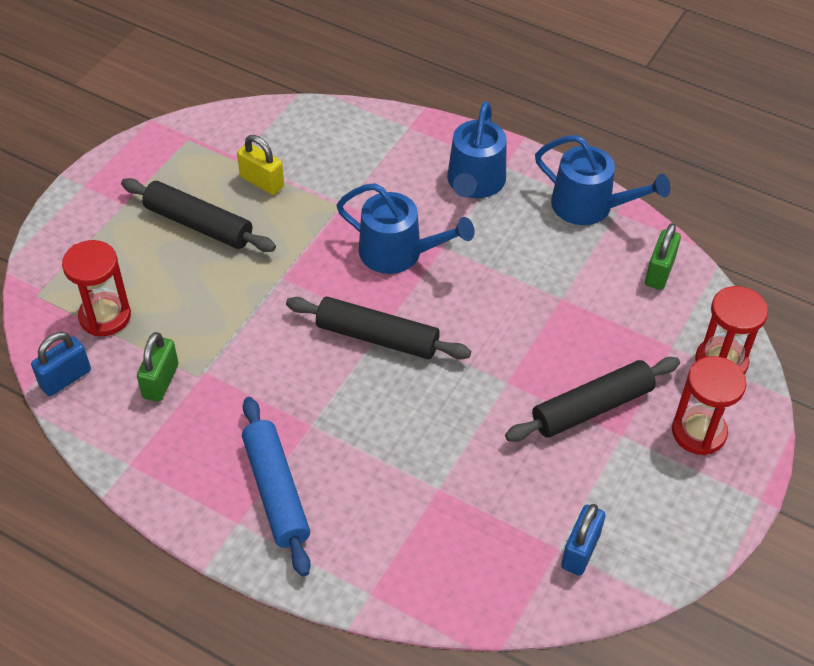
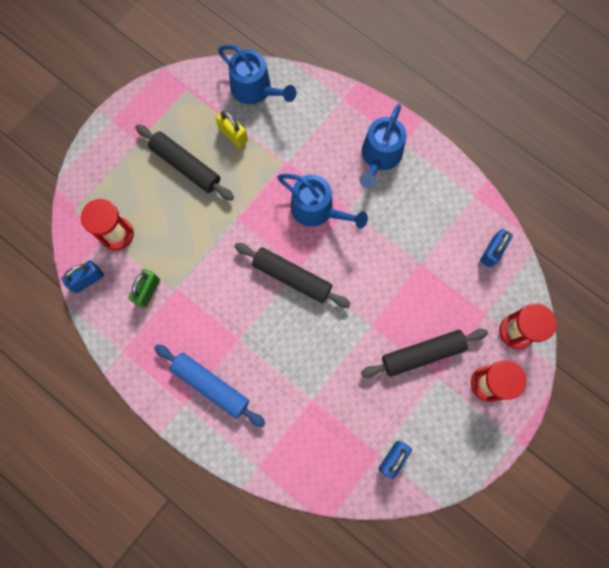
camera: 10 degrees right, 25 degrees up
blue rolling pin [242,397,311,576] -> blue rolling pin turned 45 degrees counterclockwise [154,344,265,427]
blue watering can [535,135,670,225] -> blue watering can moved to [218,45,296,104]
green padlock [645,223,681,290] -> blue padlock [480,229,513,268]

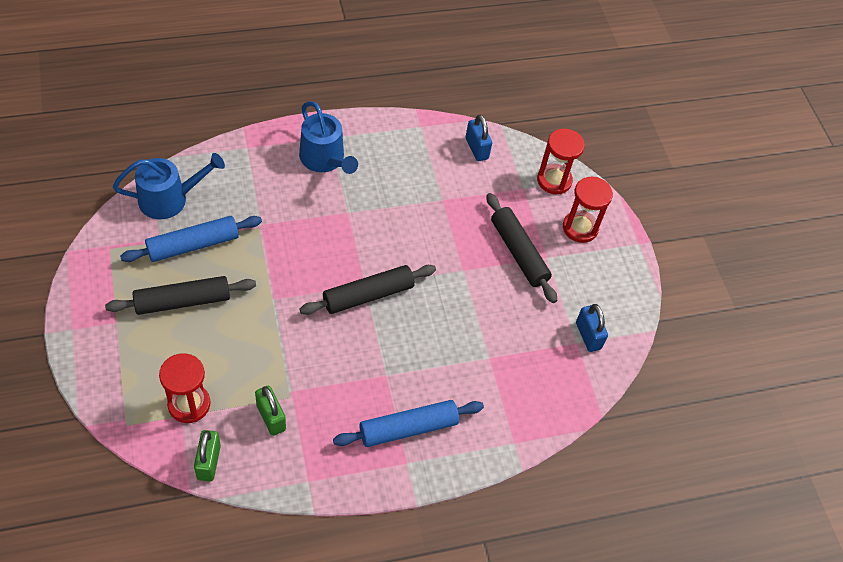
camera: 60 degrees left, 20 degrees down
blue padlock [61,261,104,293] -> green padlock [194,430,221,481]
yellow padlock [216,110,248,148] -> blue rolling pin [120,216,262,262]
blue watering can [278,174,368,229] -> none
black rolling pin [361,329,488,378] -> black rolling pin turned 45 degrees counterclockwise [487,193,557,303]

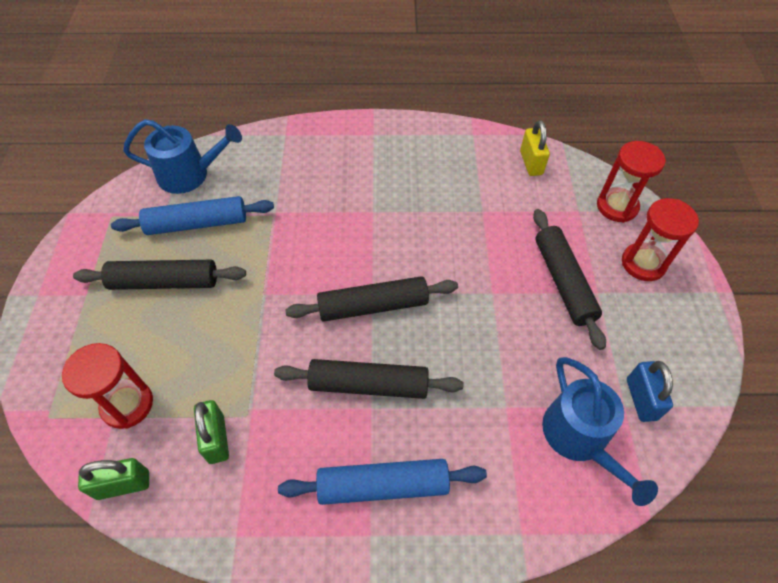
camera: 20 degrees right, 0 degrees up
green padlock [194,430,221,481] -> green padlock turned 60 degrees clockwise [78,458,149,500]
blue watering can [299,101,358,174] -> blue watering can moved to [542,357,658,506]
blue padlock [466,115,492,161] -> yellow padlock [520,120,550,176]
none -> black rolling pin [274,359,463,399]

